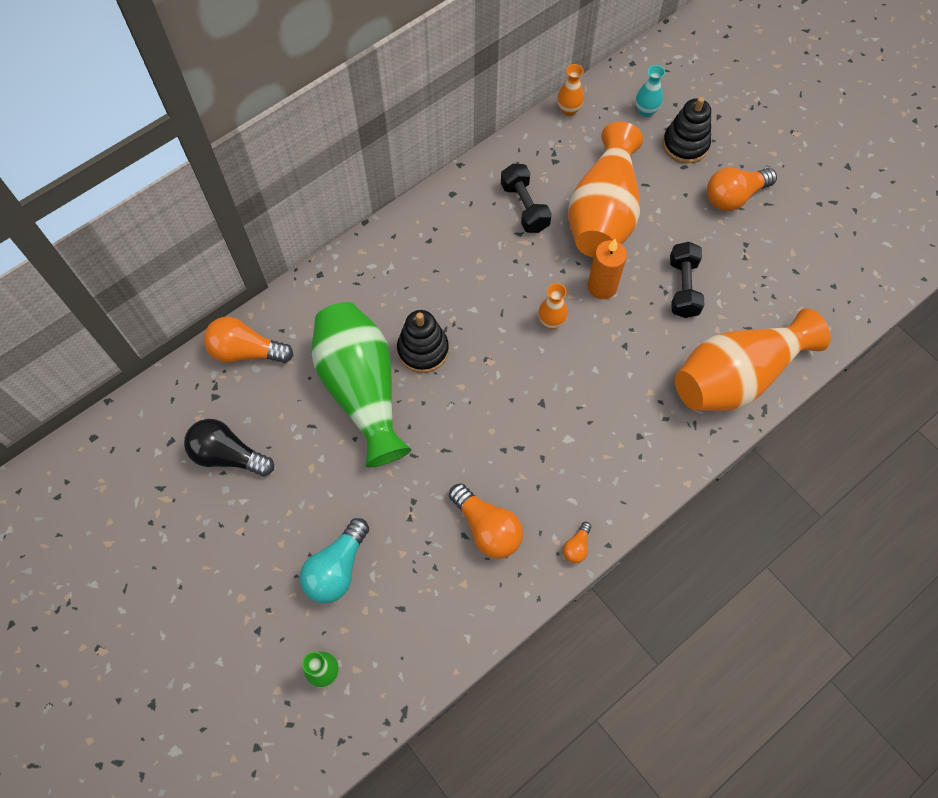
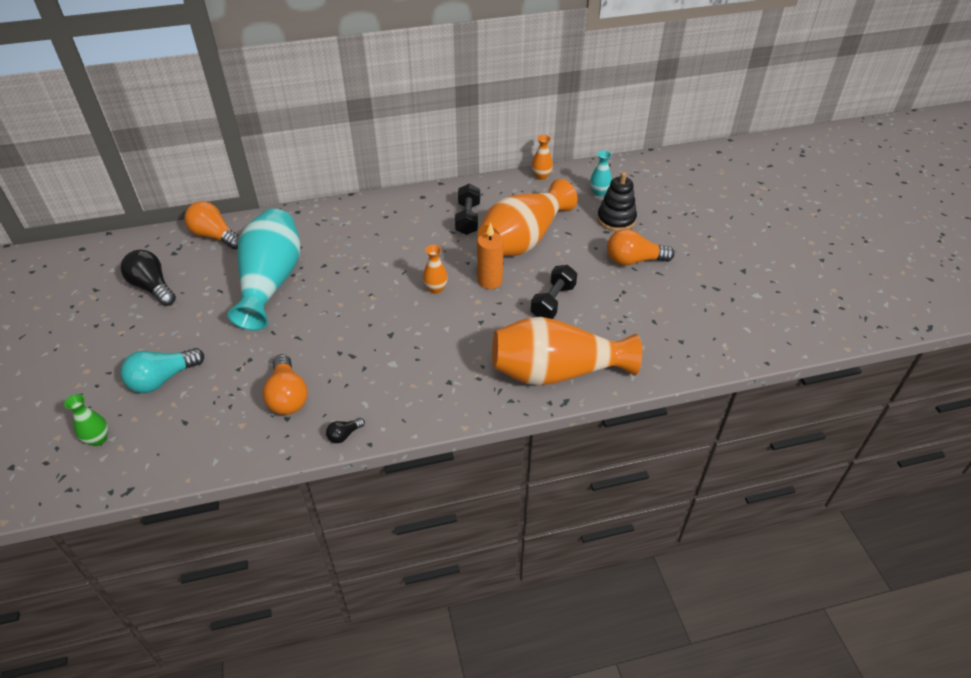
camera: 25 degrees right, 20 degrees down
green vase [312,302,411,468] -> turquoise vase [227,209,301,331]
black stacking toy [397,310,449,373] -> none
orange light bulb [563,522,591,563] -> black light bulb [326,418,365,443]

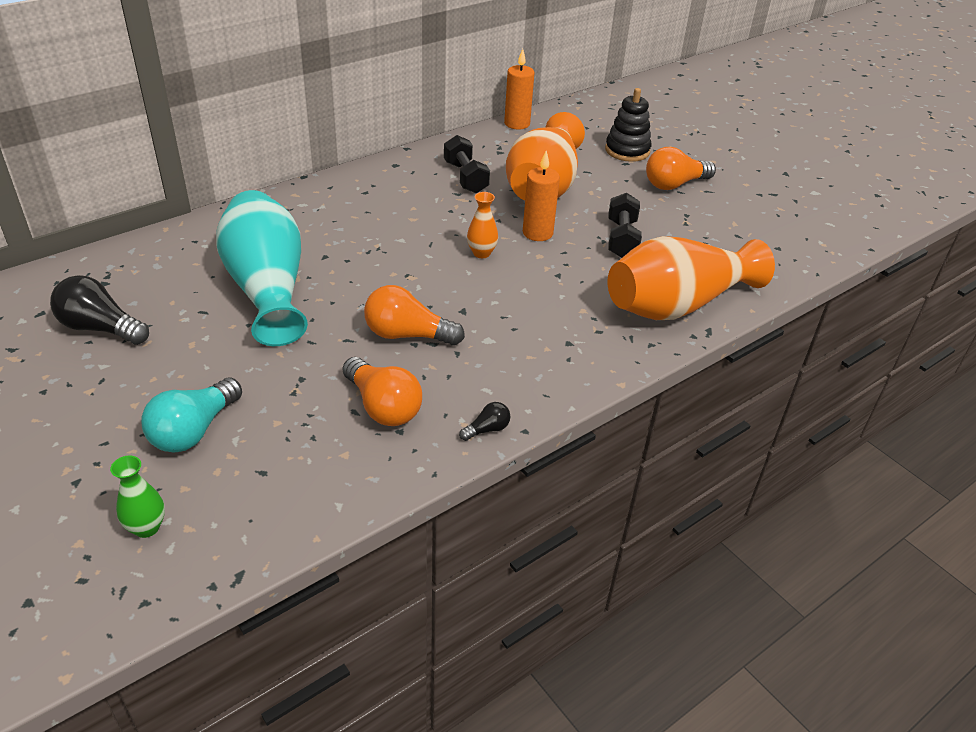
camera: 25 degrees left, 5 degrees down
orange light bulb [184,201,240,249] -> orange light bulb moved to [364,285,465,345]
black light bulb [326,418,365,443] -> black light bulb turned 150 degrees counterclockwise [459,402,510,441]
orange vase [532,135,553,180] -> orange candle [504,49,535,130]
turquoise vase [590,150,612,196] -> none

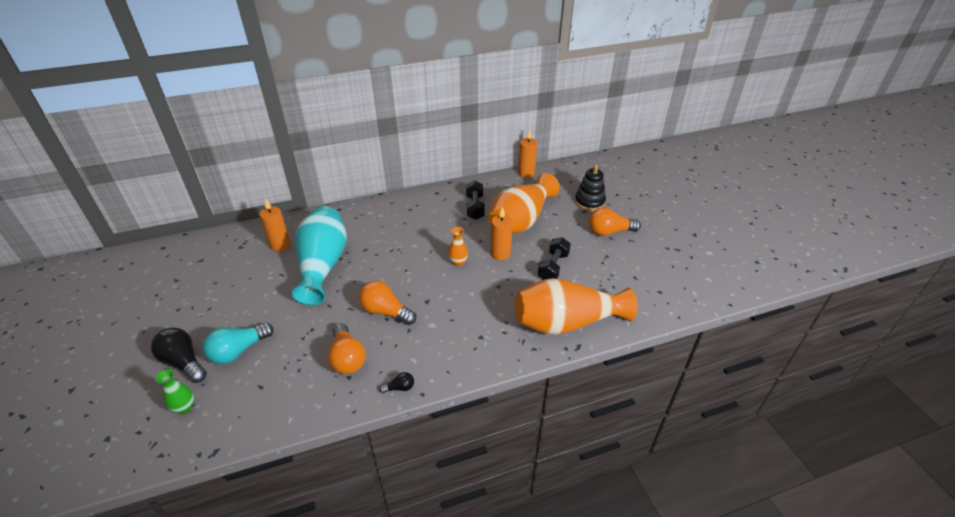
camera: 20 degrees right, 0 degrees up
black light bulb [50,275,149,345] -> black light bulb moved to [151,328,207,383]
none -> orange candle [260,198,290,252]

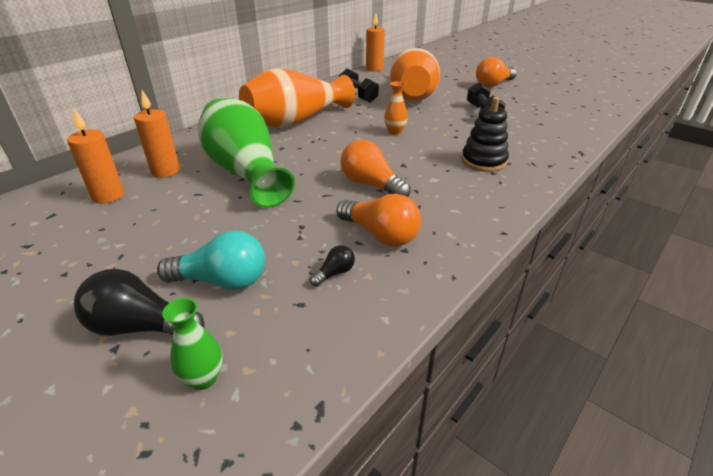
camera: 30 degrees left, 5 degrees down
turquoise light bulb [203,323,274,364] -> turquoise light bulb turned 105 degrees counterclockwise [157,230,265,290]
turquoise vase [291,206,347,305] -> green vase [198,98,295,208]
orange light bulb [359,281,416,325] -> orange light bulb turned 45 degrees clockwise [340,140,411,197]
black light bulb [379,372,414,393] -> black light bulb moved to [310,245,355,287]
orange candle [491,206,512,260] -> orange candle moved to [67,109,124,204]
orange vase [515,278,637,335] -> orange vase moved to [239,69,355,128]
black stacking toy [575,164,606,211] -> black stacking toy moved to [461,97,509,172]

